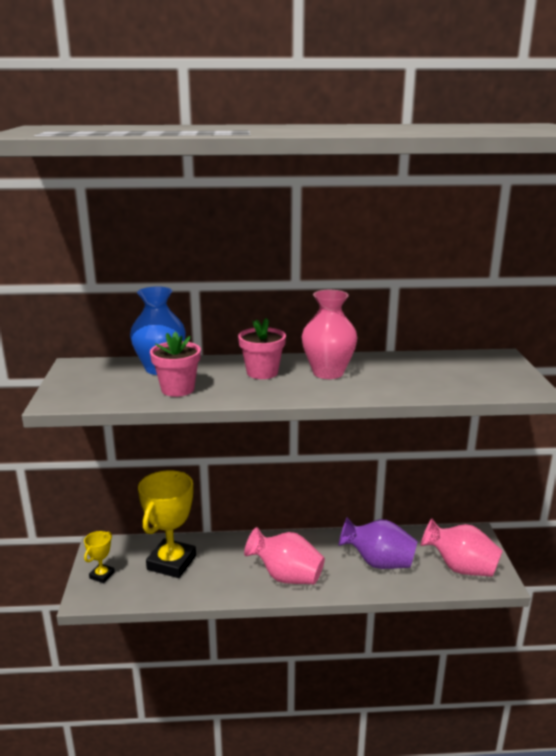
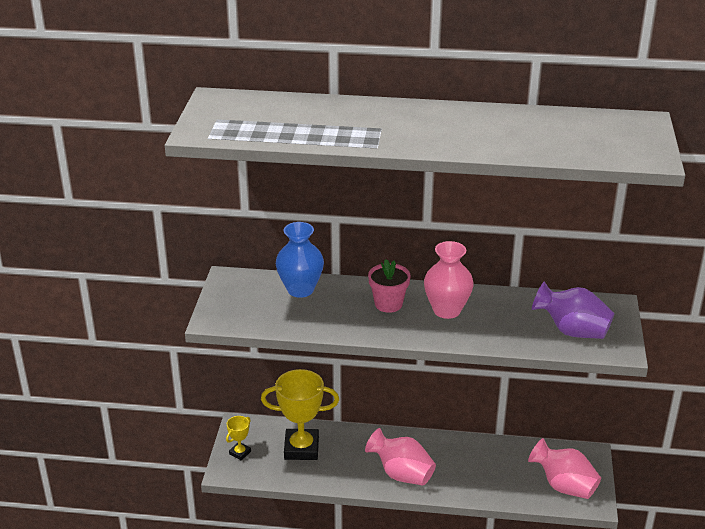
camera: 10 degrees right, 10 degrees up
yellow trophy [138,470,196,578] -> yellow trophy turned 60 degrees clockwise [261,369,339,460]
pink flower pot [150,331,201,397] -> none
purple vase [338,517,418,569] -> purple vase moved to [532,282,615,339]

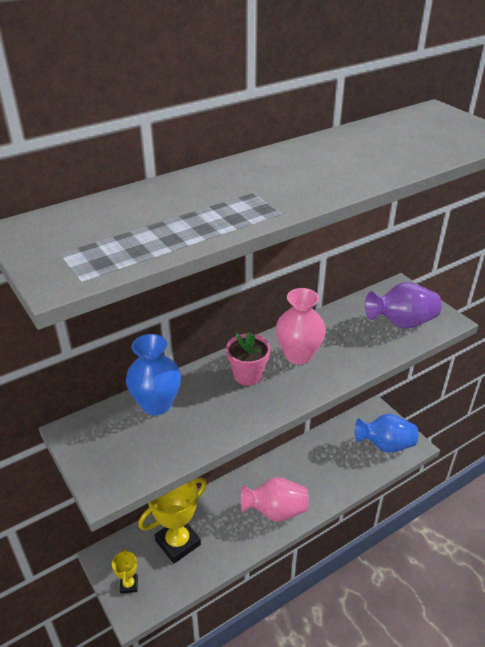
camera: 40 degrees left, 5 degrees up
pink vase [528,438,601,499] -> blue vase [355,414,418,453]

